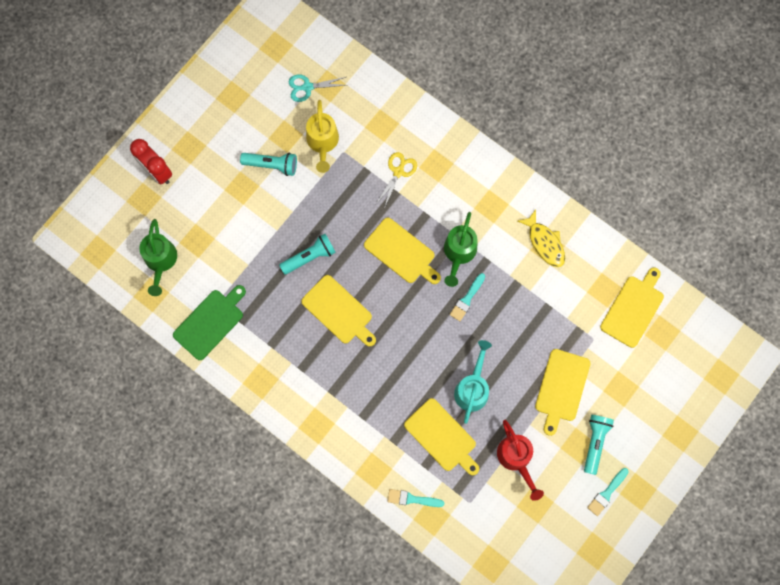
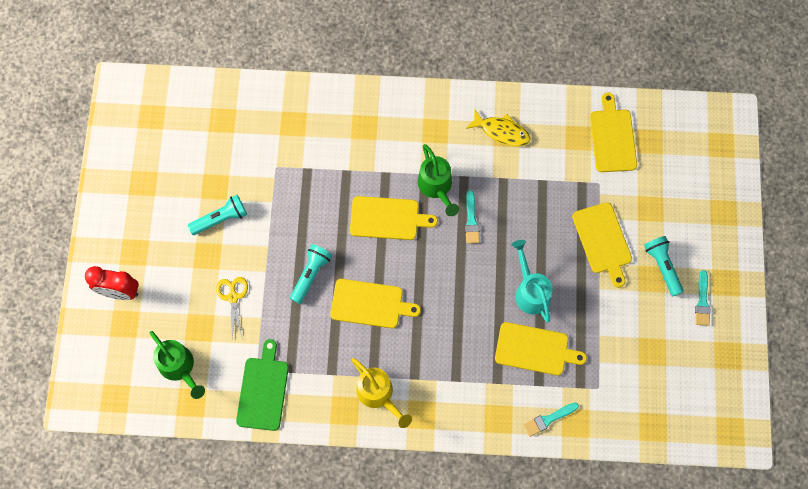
camera: 35 degrees left, 5 degrees down
turquoise scissors [289,74,346,102] -> none
yellow watering can [306,100,339,173] -> yellow watering can moved to [352,358,412,428]
yellow scissors [376,152,417,206] -> yellow scissors moved to [216,277,248,337]
red watering can [497,420,544,501] -> none

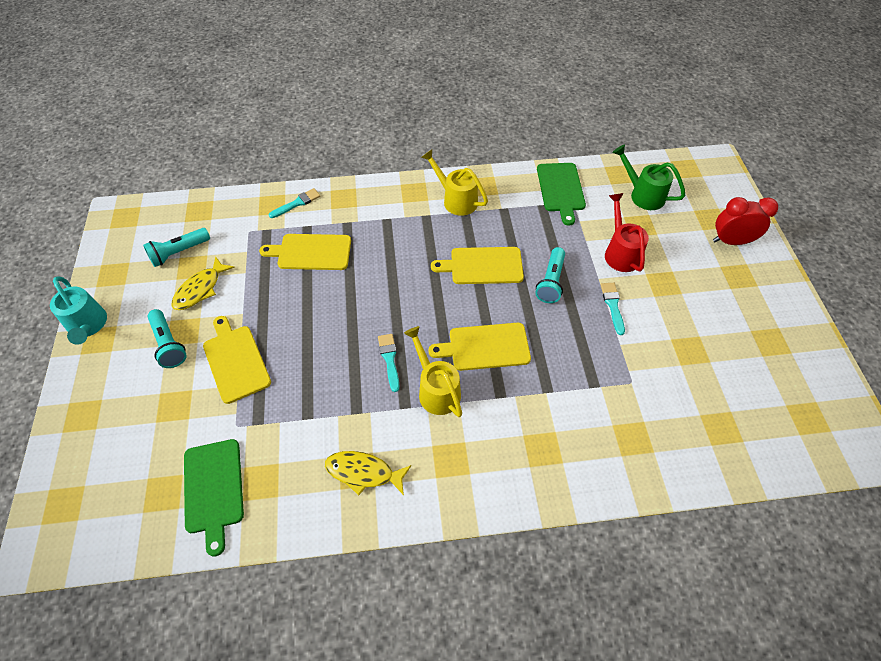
camera: 170 degrees right, 15 degrees down
turquoise flashlight [188,195,247,235] -> turquoise flashlight moved to [143,228,210,267]
yellow scissors [216,277,248,337] -> red watering can [605,193,649,272]
green watering can [418,144,459,216] -> yellow watering can [404,326,462,417]
turquoise watering can [512,240,553,322] -> turquoise watering can moved to [50,276,107,345]
yellow cutting board [590,92,637,172] -> green cutting board [184,439,244,556]
turquoise brush [695,270,710,326] -> turquoise brush moved to [601,283,625,335]
none -> yellow fish [172,256,235,310]

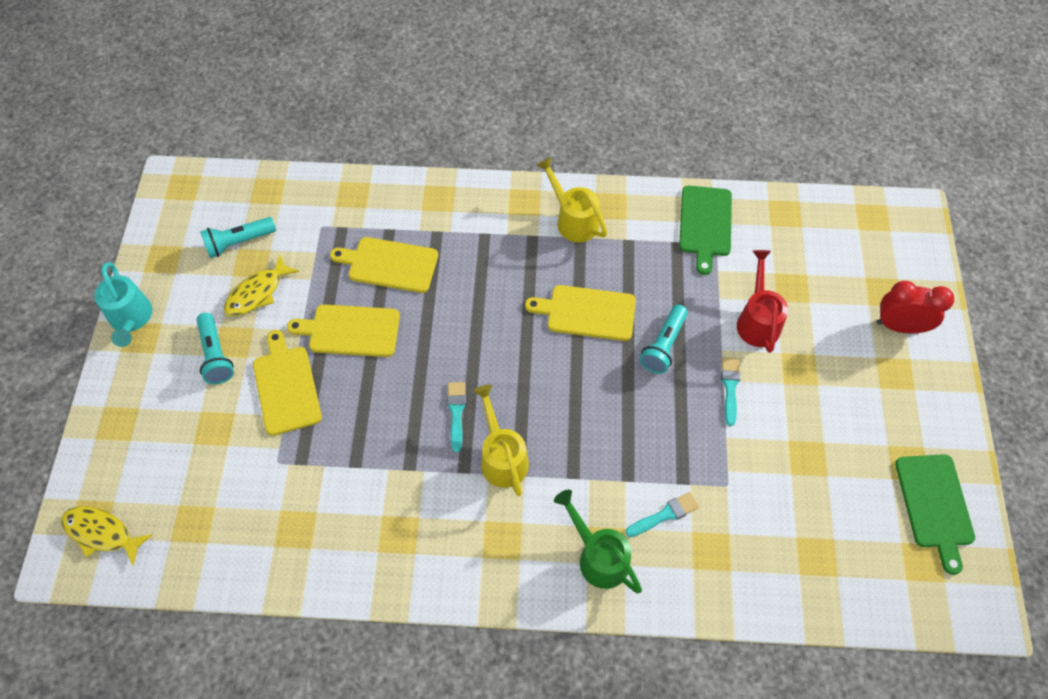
camera: 10 degrees right, 5 degrees up
green cutting board [184,439,244,556] -> green cutting board moved to [895,454,975,575]
turquoise brush [269,188,321,218] -> turquoise brush moved to [625,492,699,537]
yellow fish [325,451,412,495] -> yellow fish moved to [61,506,152,565]
yellow cutting board [428,323,531,371] -> yellow cutting board moved to [287,304,400,357]
green watering can [612,144,685,210] -> green watering can moved to [554,490,642,593]

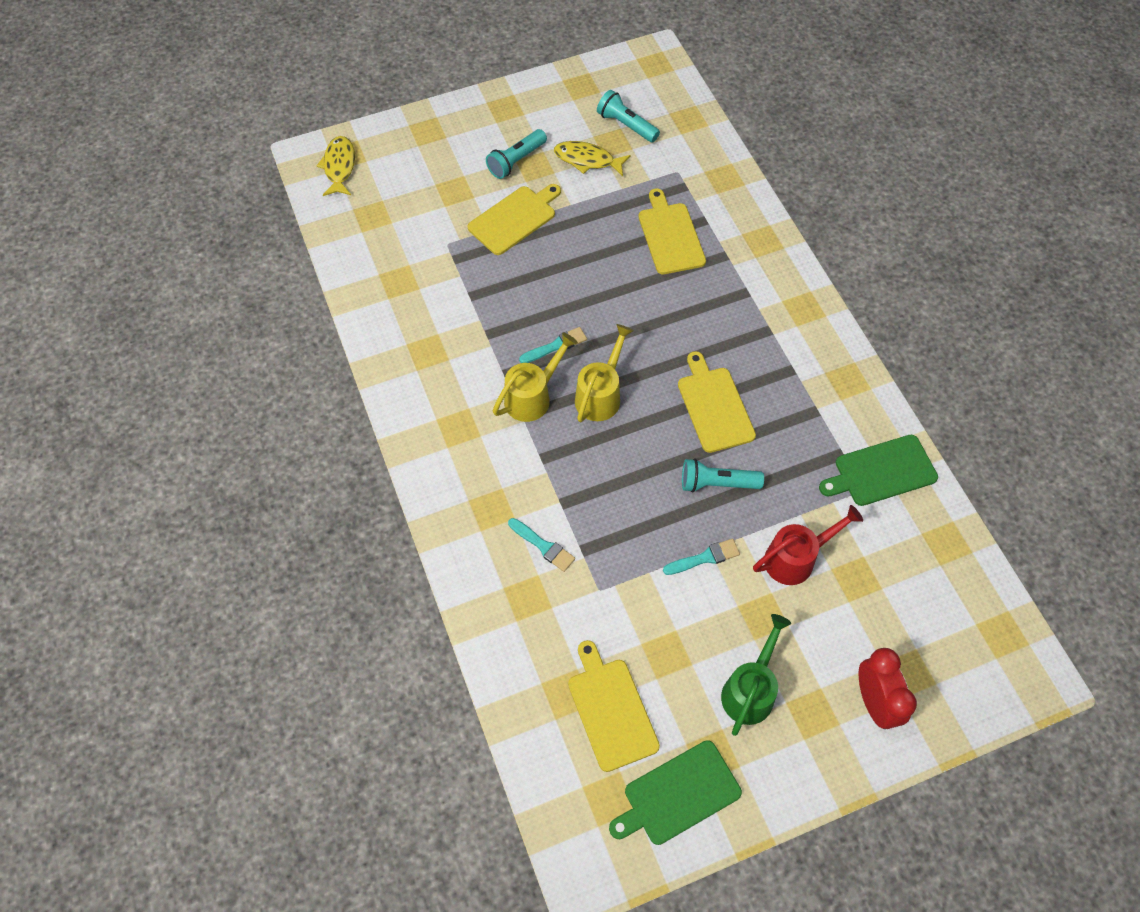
camera: 65 degrees right, 0 degrees up
turquoise watering can [94,262,152,347] -> none
yellow cutting board [287,304,400,357] -> yellow cutting board moved to [568,640,660,772]
yellow watering can [536,157,607,242] -> yellow watering can moved to [575,324,634,422]
green watering can [554,490,642,593] -> green watering can moved to [721,614,791,736]

